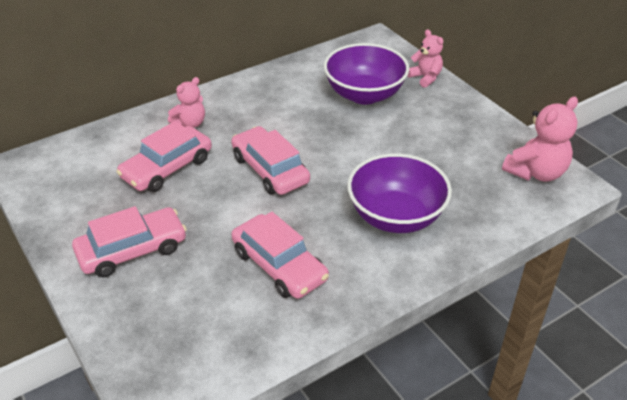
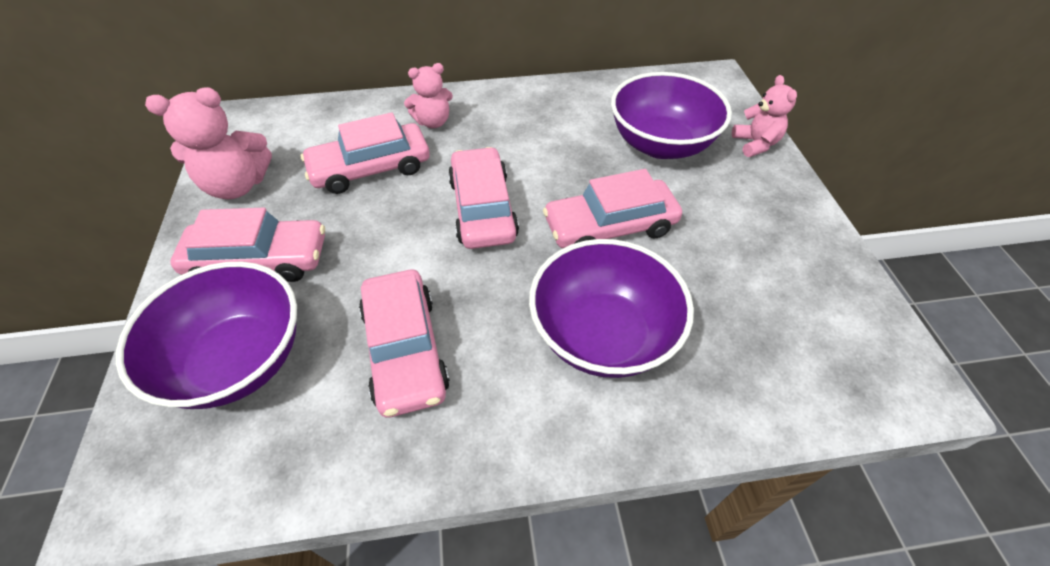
camera: 25 degrees right, 10 degrees up
pink teddy bear [502,97,578,182] -> pink teddy bear moved to [145,87,272,199]
none -> purple bowl [116,262,297,409]
none -> pink car [543,169,682,248]

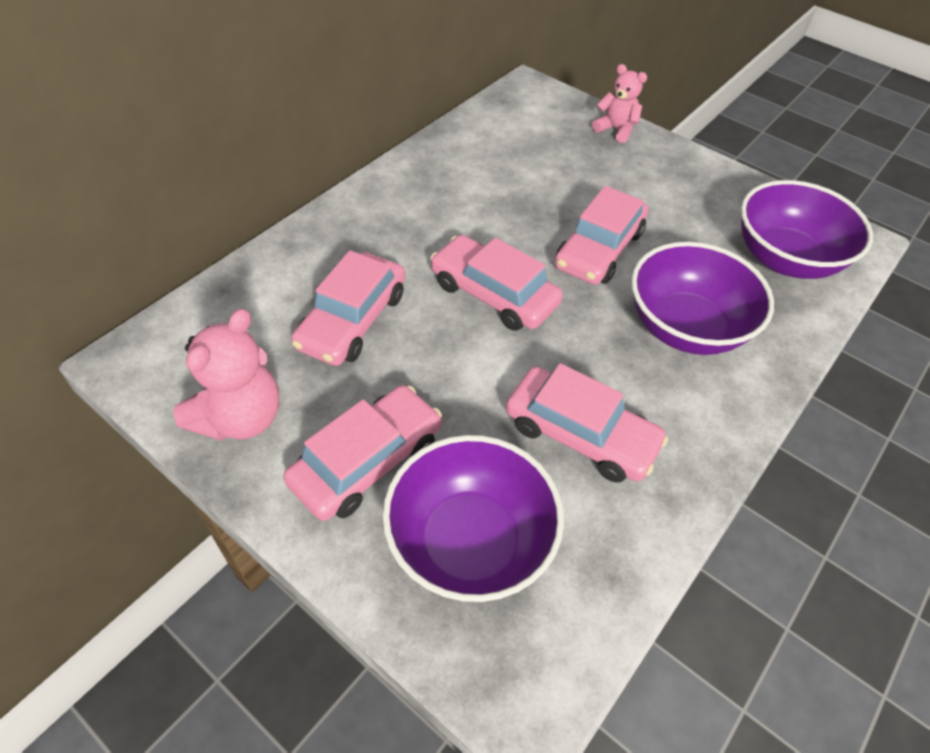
camera: 45 degrees left, 0 degrees up
pink teddy bear [404,63,453,128] -> none
purple bowl [611,72,732,159] -> purple bowl moved to [741,180,873,279]

